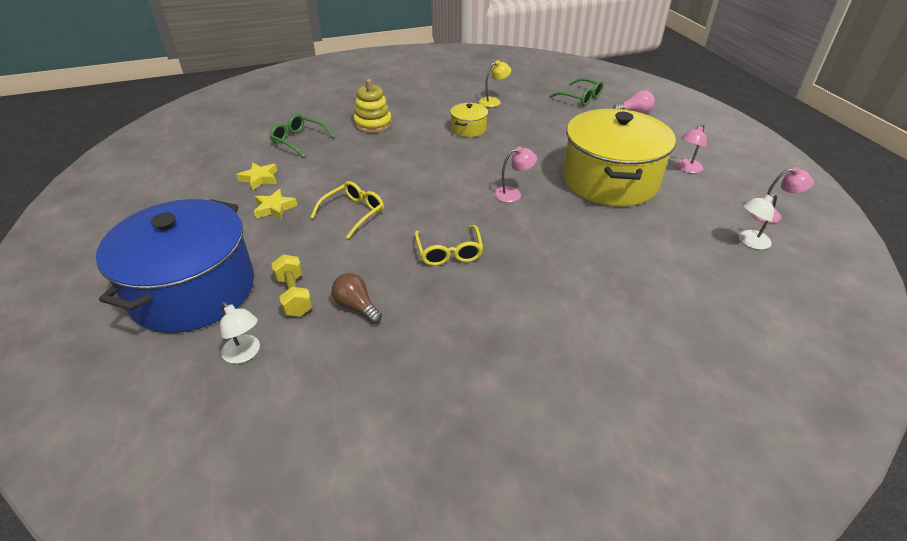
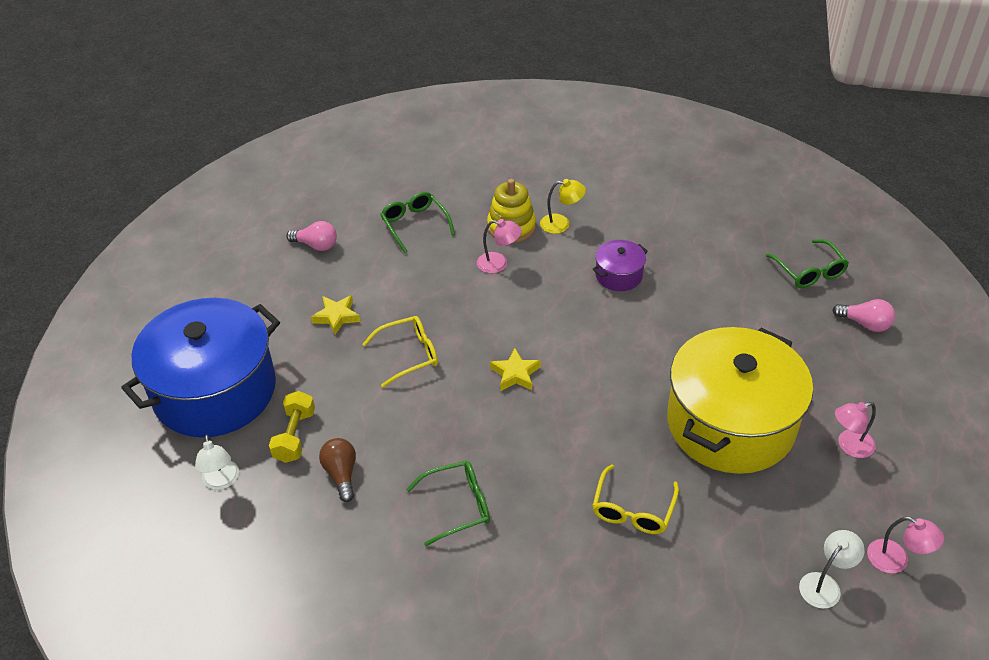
camera: 30 degrees right, 5 degrees up
yellow star [236,163,277,191] -> yellow star moved to [490,348,541,391]
yellow glasses [414,225,483,266] -> yellow glasses moved to [592,464,679,534]
yellow pot [450,103,488,137] -> purple pot [593,240,648,291]
yellow lamp [479,60,511,107] -> yellow lamp moved to [540,179,586,234]
pink lamp [493,147,537,203] -> pink lamp moved to [477,219,522,273]
white lamp [739,194,777,250] -> white lamp turned 135 degrees clockwise [799,530,865,609]
none -> pink light bulb [286,221,337,251]
none -> green glasses [406,461,490,546]

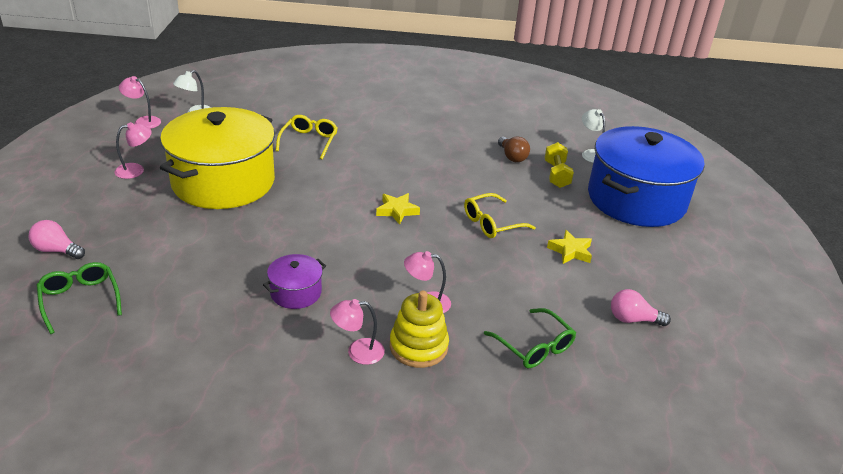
camera: 170 degrees right, 10 degrees down
green glasses [406,461,490,546] -> none
yellow lamp [540,179,586,234] -> pink lamp [330,299,385,365]

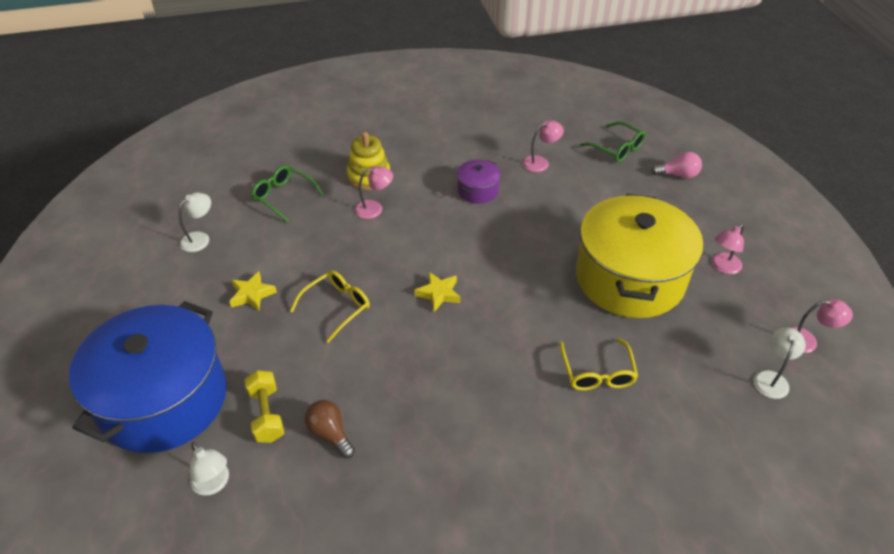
camera: 165 degrees right, 10 degrees up
pink lamp [330,299,385,365] -> pink lamp moved to [523,120,564,172]
pink light bulb [611,289,671,326] -> white lamp [179,193,211,252]

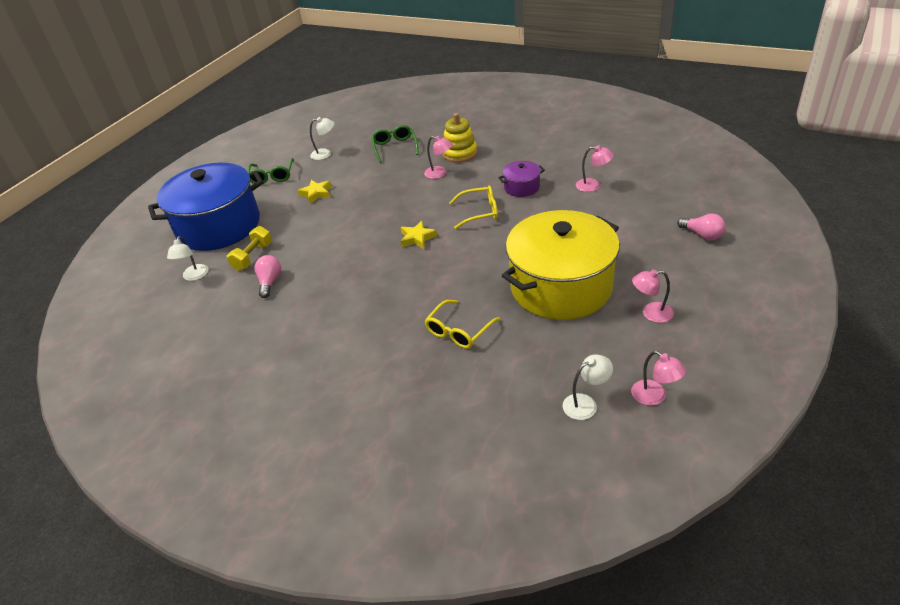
camera: 45 degrees right, 5 degrees down
yellow glasses [290,270,370,343] -> yellow glasses moved to [449,186,498,229]
brown light bulb [305,400,355,458] -> pink light bulb [254,255,281,298]
green glasses [580,122,645,162] -> green glasses moved to [247,158,294,184]

